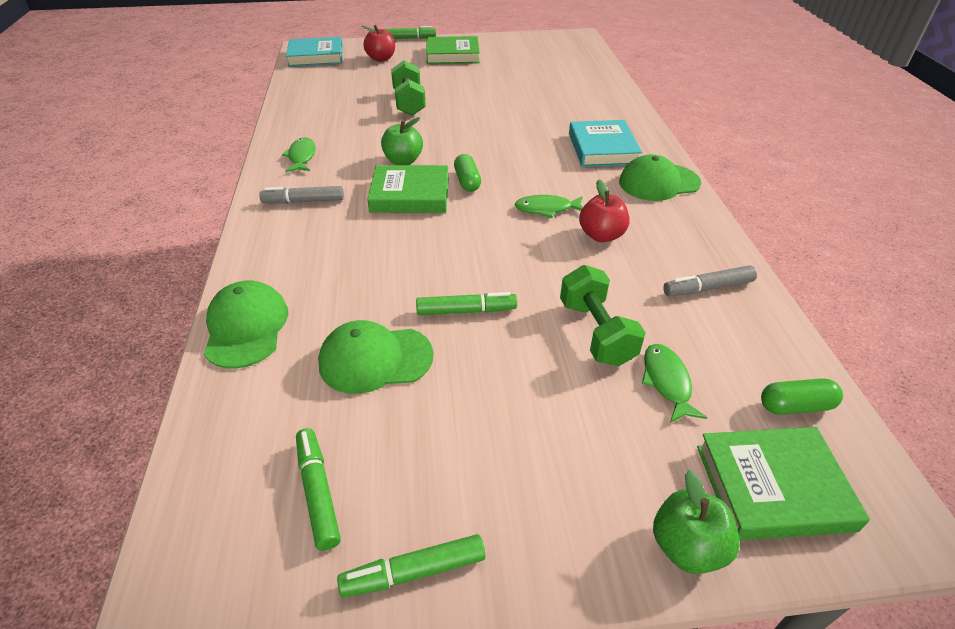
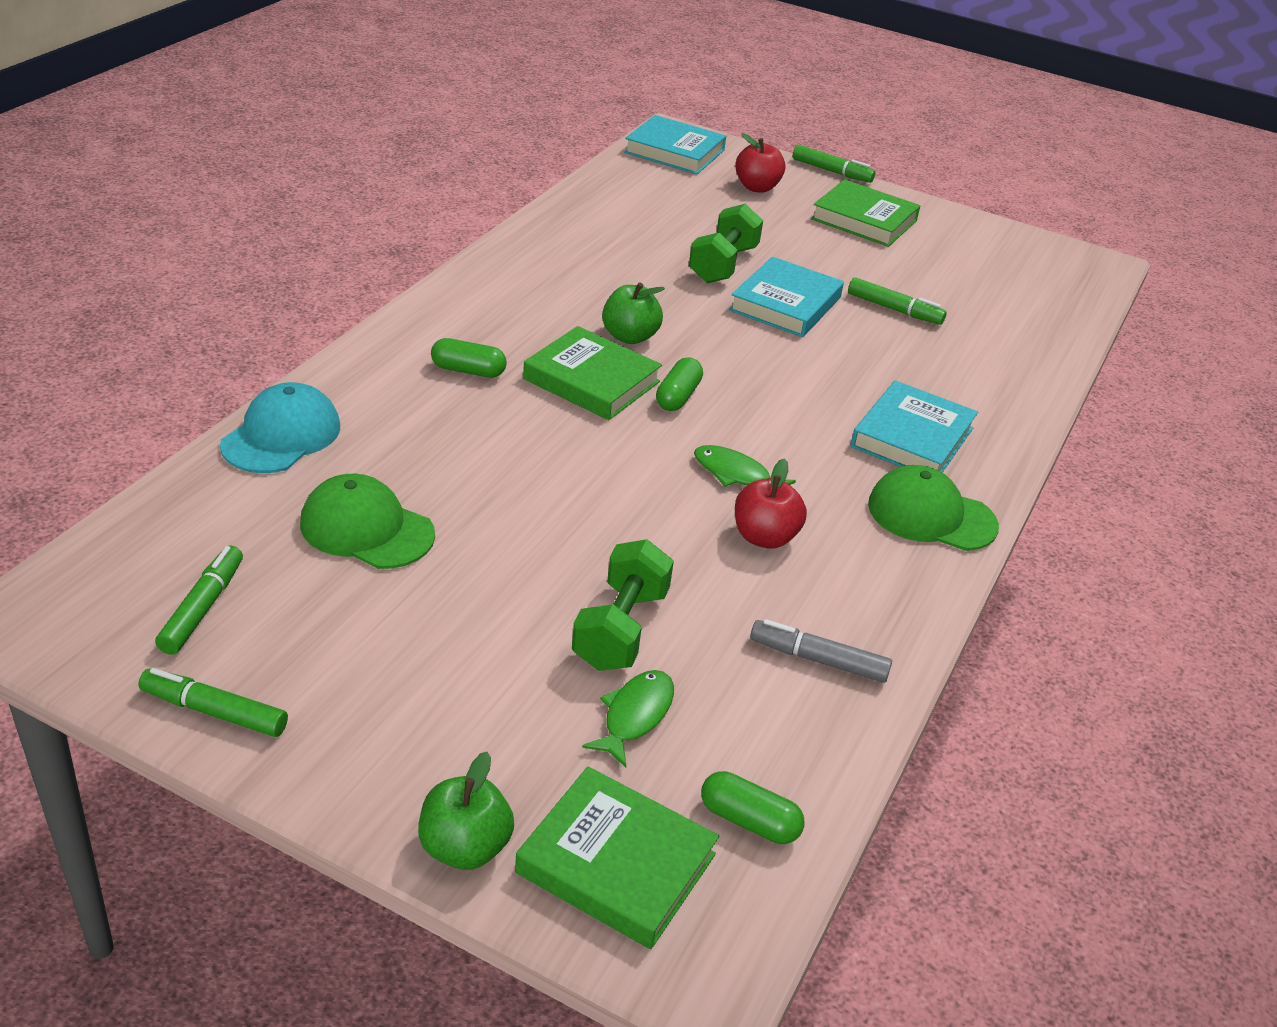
camera: 30 degrees right, 5 degrees down
green cap [204,281,288,368] -> turquoise cap [220,382,340,473]
grey marker [259,186,344,204] -> none
green fish [282,137,316,172] -> none
green marker [416,292,517,315] -> green marker moved to [848,277,947,325]
none -> green capsule [431,338,507,378]
none -> turquoise book [729,257,844,337]

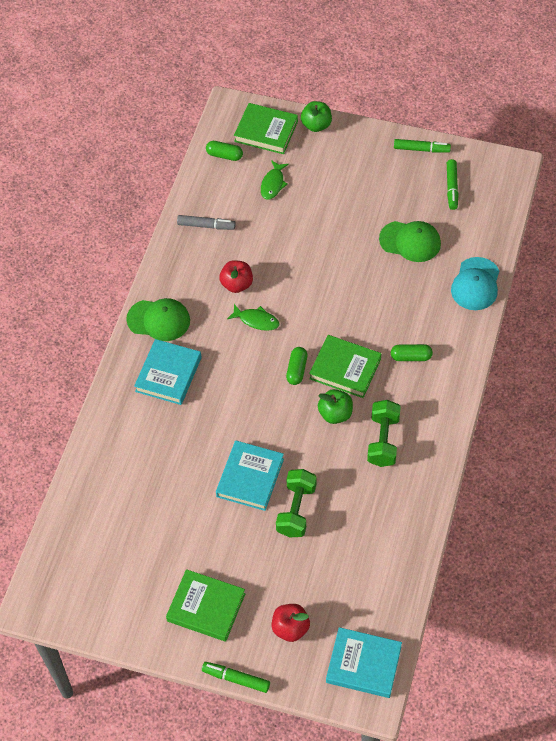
camera: 175 degrees right, 20 degrees up
green dumbbell [572,539,674,671] -> green dumbbell moved to [367,400,401,467]
green marker [848,277,947,325] -> none

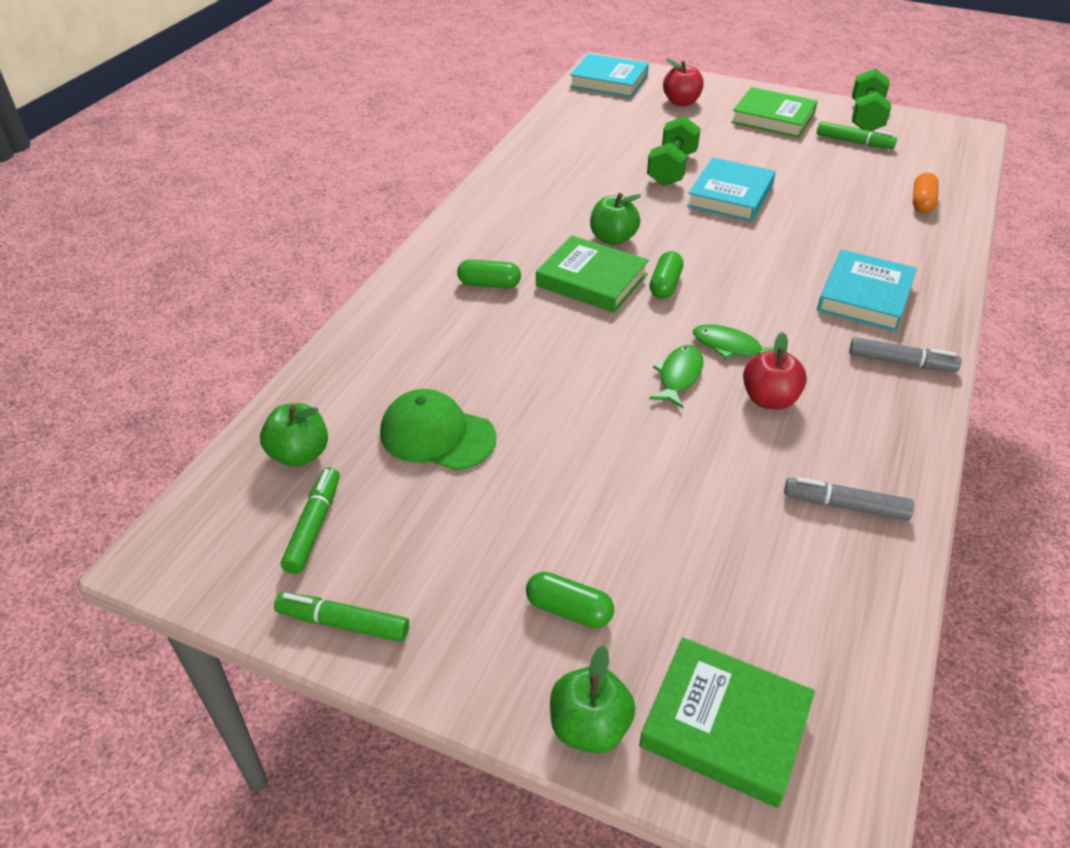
camera: 175 degrees left, 15 degrees down
green cap [126,298,190,341] -> grey marker [849,337,962,372]
green marker [202,662,270,693] -> green marker moved to [817,121,897,149]
green capsule [206,141,243,161] -> green capsule moved to [526,572,614,628]
green fish [261,160,289,200] -> green fish moved to [649,345,703,408]
green dumbbell [367,400,401,467] -> green dumbbell moved to [852,68,891,131]
turquoise cap [451,257,499,310] -> none
none -> green apple [260,403,328,467]
none -> orange capsule [913,173,939,213]

